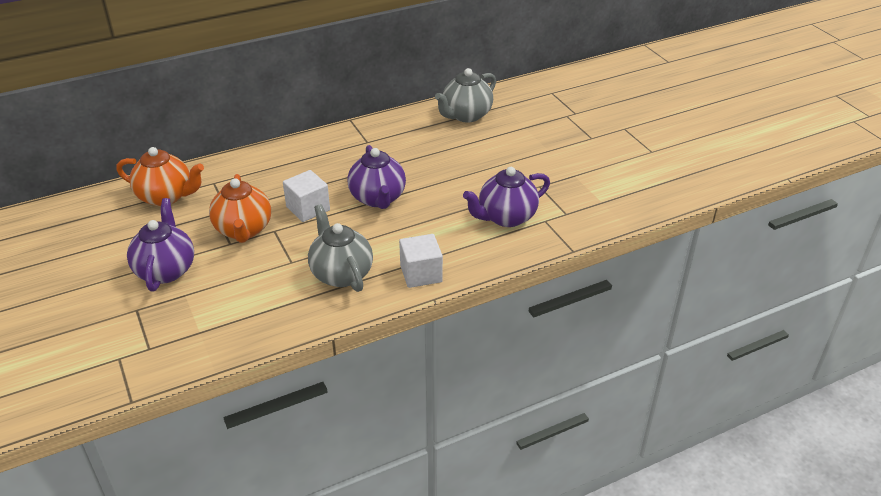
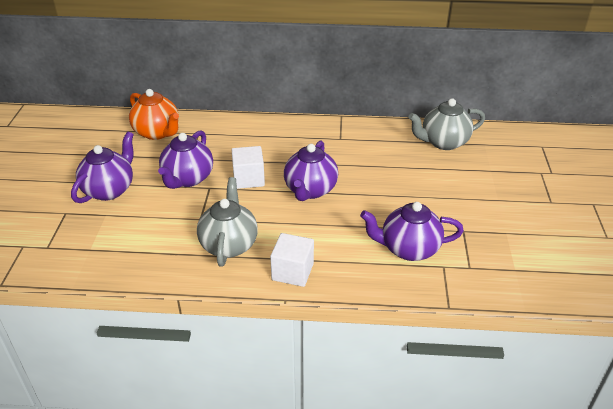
camera: 30 degrees right, 0 degrees up
orange teapot [209,174,271,243] -> purple teapot [158,130,213,189]

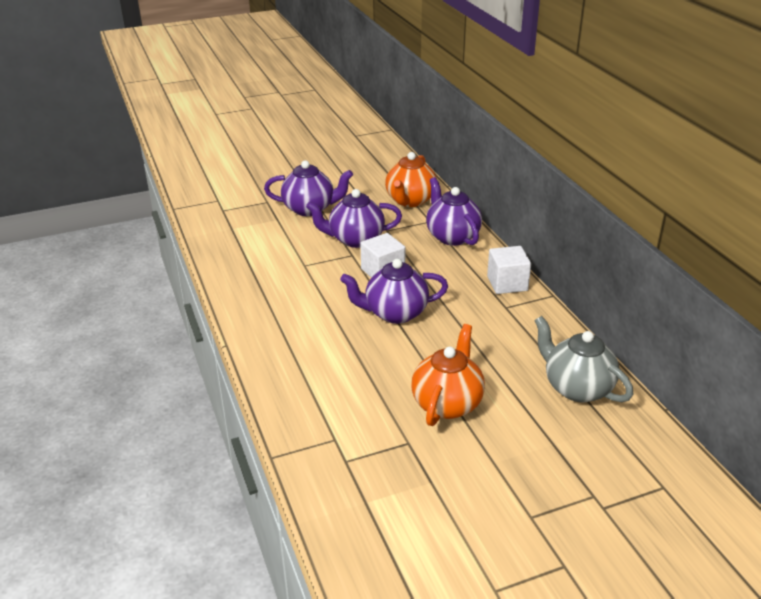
camera: 65 degrees right, 5 degrees down
grey teapot [197,177,258,267] -> none
white cube [270,233,314,287] -> white cube moved to [487,246,531,294]
purple teapot [360,202,464,261] -> purple teapot moved to [426,177,482,246]
none -> orange teapot [411,324,485,426]

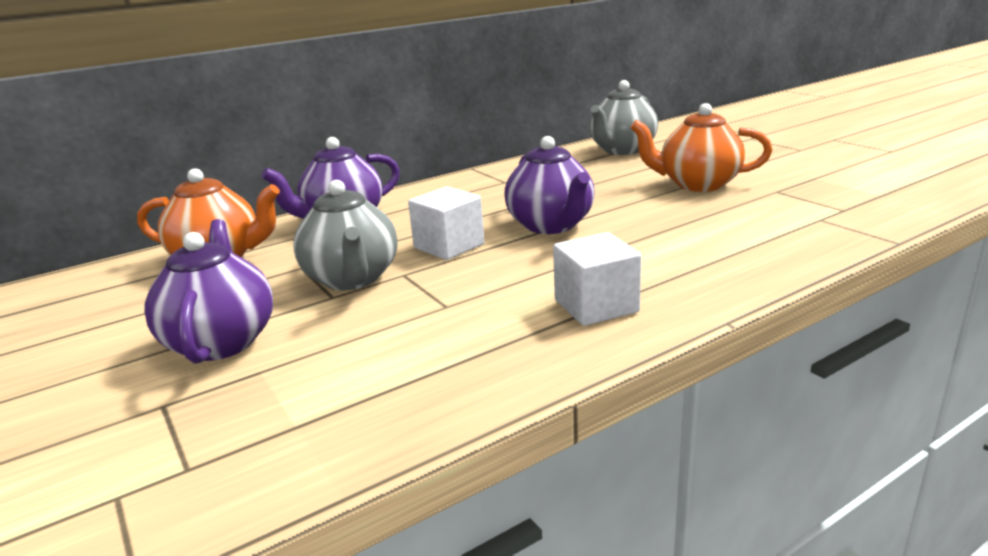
camera: 100 degrees left, 10 degrees down
purple teapot [306,189,402,248] -> grey teapot [293,180,398,290]
white cube [487,246,531,294] -> white cube moved to [553,232,641,326]

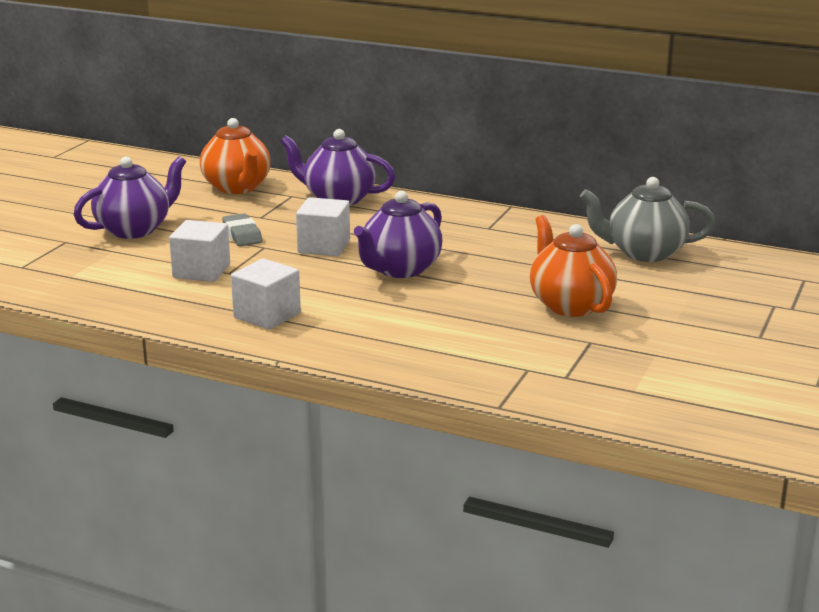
camera: 55 degrees right, 0 degrees up
grey teapot [293,180,398,290] -> grey eraser [222,213,263,246]
none -> white cube [169,220,230,282]

